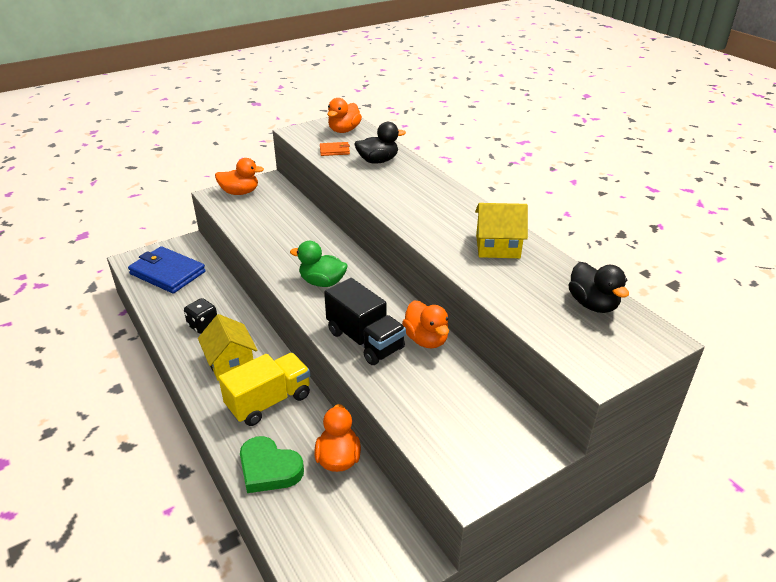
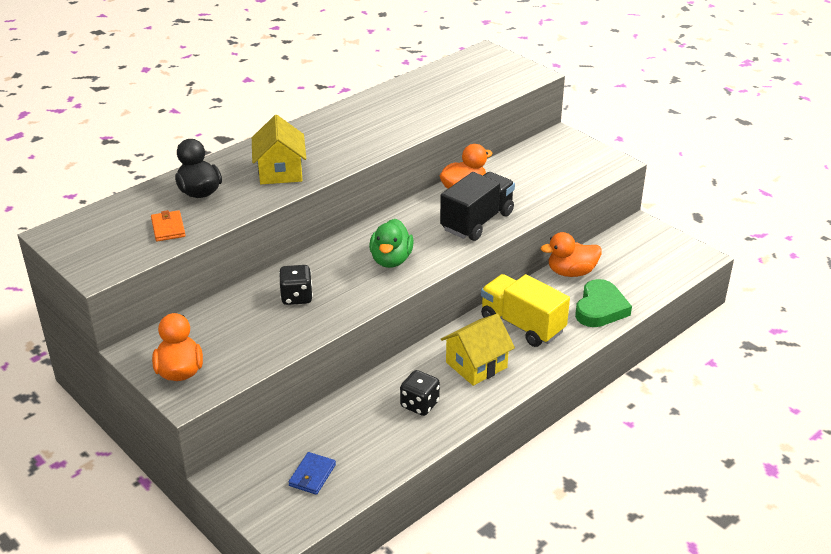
camera: 100 degrees left, 0 degrees up
blue wallet [128,246,206,294] -> blue wallet [288,452,336,495], size x0.47
orange duck [327,98,362,133] -> none
yellow house [475,203,528,258] -> yellow house moved to [252,115,306,184]
black duck [568,262,629,313] -> none
none -> black dice [279,265,313,305]

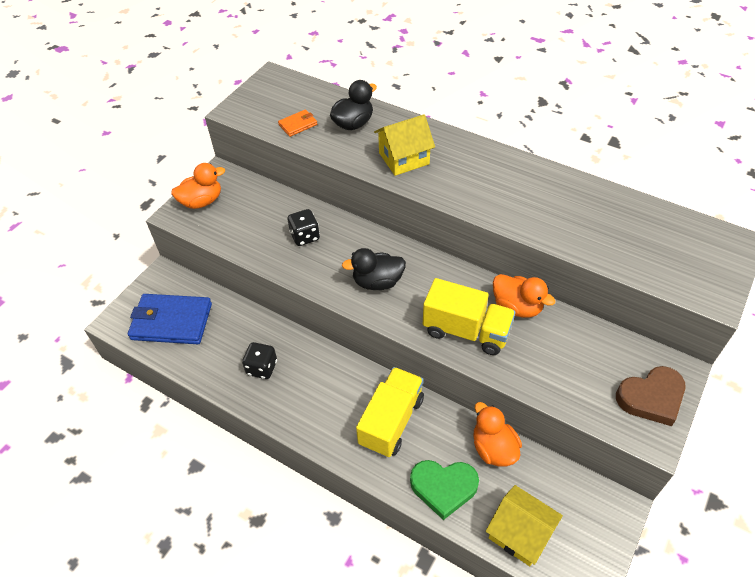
camera: 75 degrees right, 15 degrees up
blue wallet [288,452,336,495] -> blue wallet [128,294,212,344], size x2.14
green duck [369,219,414,268] -> black duck [342,248,406,290]
black truck [440,172,515,241] -> yellow truck [423,278,516,355]
yellow house [441,314,515,386] -> yellow house moved to [486,485,563,566]
none -> brown heart [616,366,685,426]

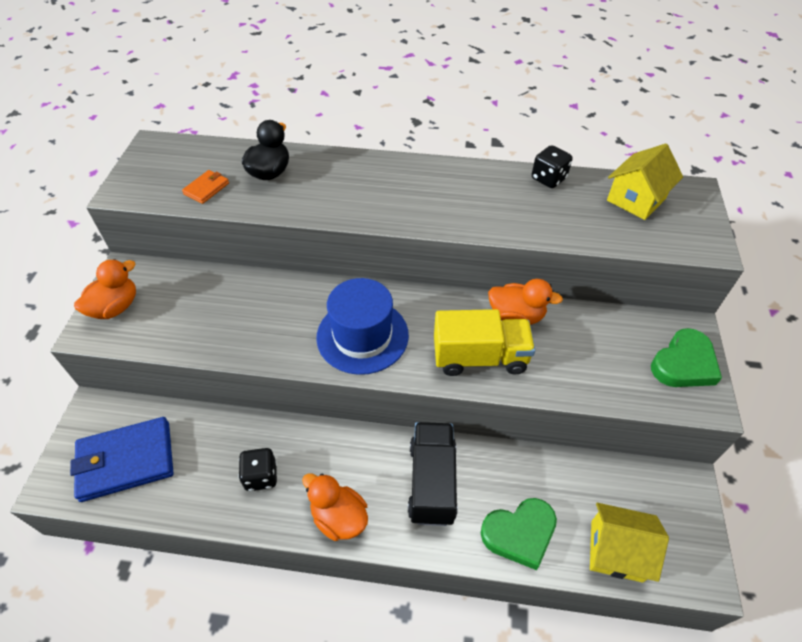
camera: 25 degrees left, 0 degrees up
black dice [287,209,320,246] -> black dice moved to [532,145,572,188]
black duck [342,248,406,290] -> blue hat [316,278,409,375]
yellow truck [356,367,424,457] -> black truck [408,422,457,526]
yellow house [374,114,435,176] -> yellow house moved to [607,144,683,220]
orange duck [473,402,522,467] -> orange duck moved to [302,473,368,541]
brown heart [616,366,685,426] -> green heart [651,328,722,387]

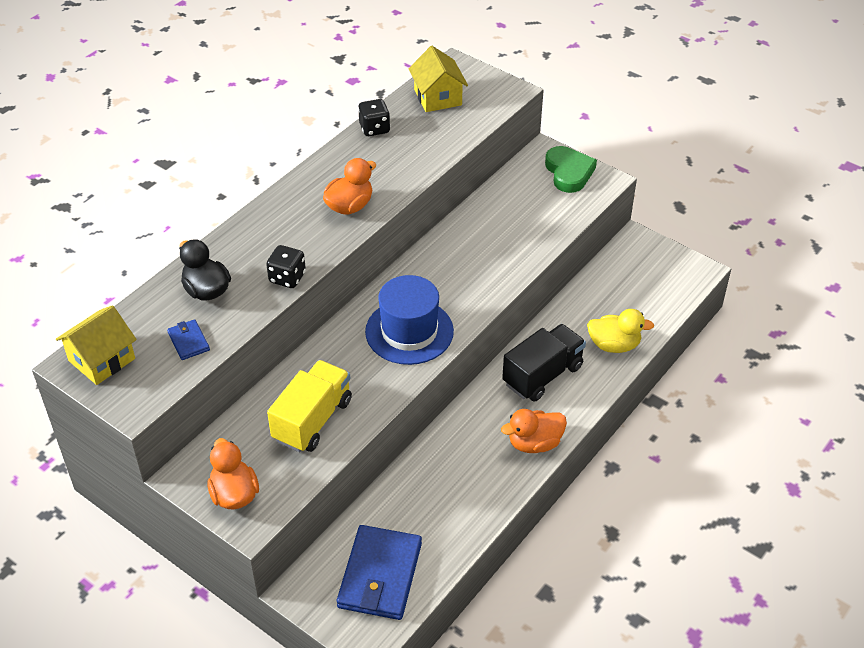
camera: 60 degrees left, 5 degrees down
orange wallet [182,170,229,204] -> blue wallet [167,319,210,360]
black dice [238,448,277,491] -> black dice moved to [266,245,306,288]
black truck [408,422,457,526] -> black truck turned 105 degrees clockwise [502,324,586,402]
yellow truck [434,309,535,376] -> yellow truck moved to [267,360,352,452]
green heart [481,498,557,570] -> yellow duck [587,309,654,353]
orange duck [488,279,563,325] -> orange duck moved to [323,158,376,215]
yellow house [590,503,669,583] -> yellow house moved to [56,305,137,385]

